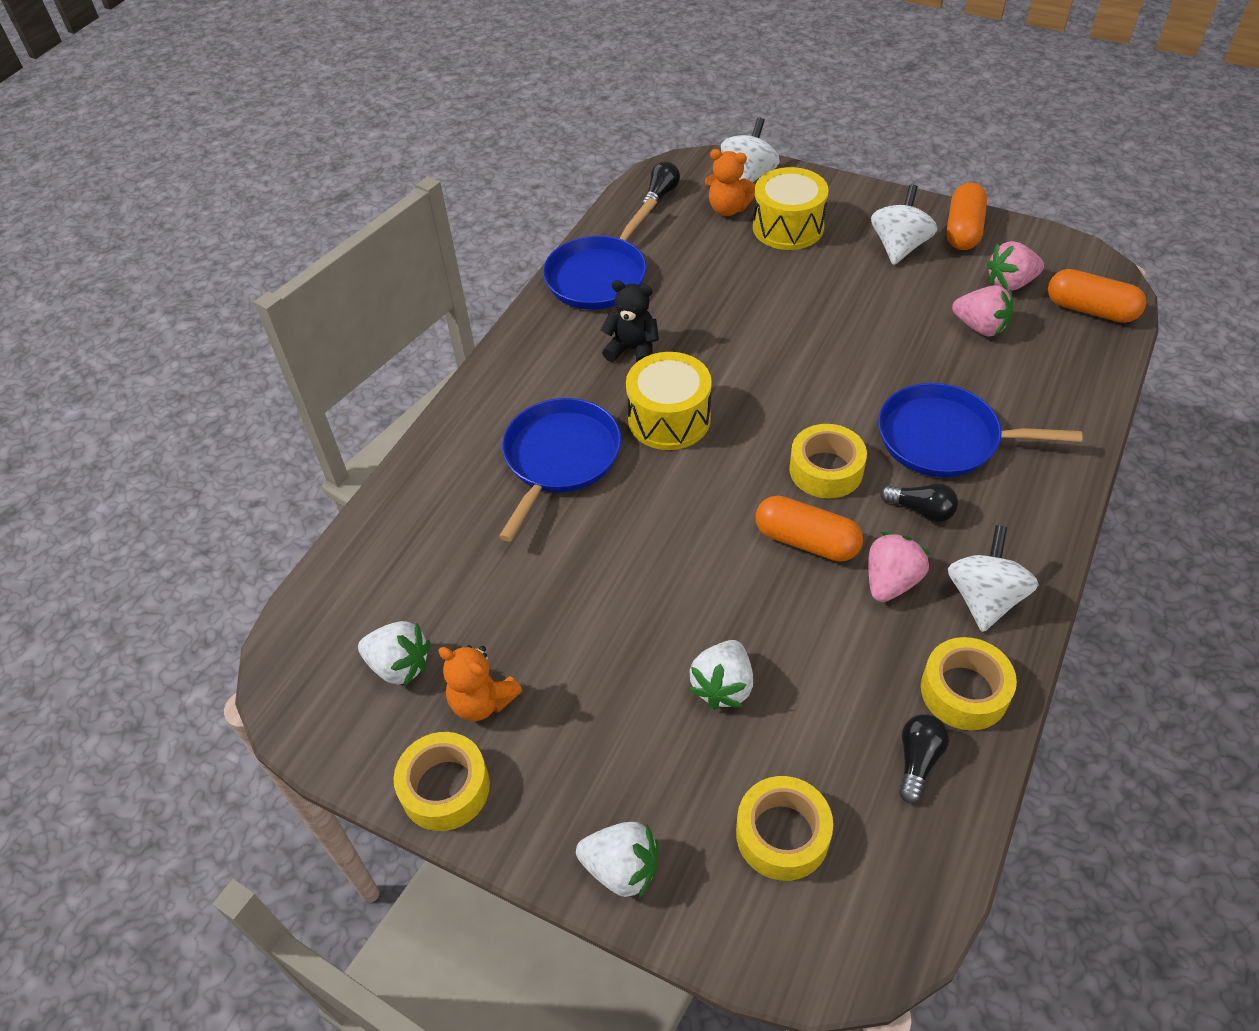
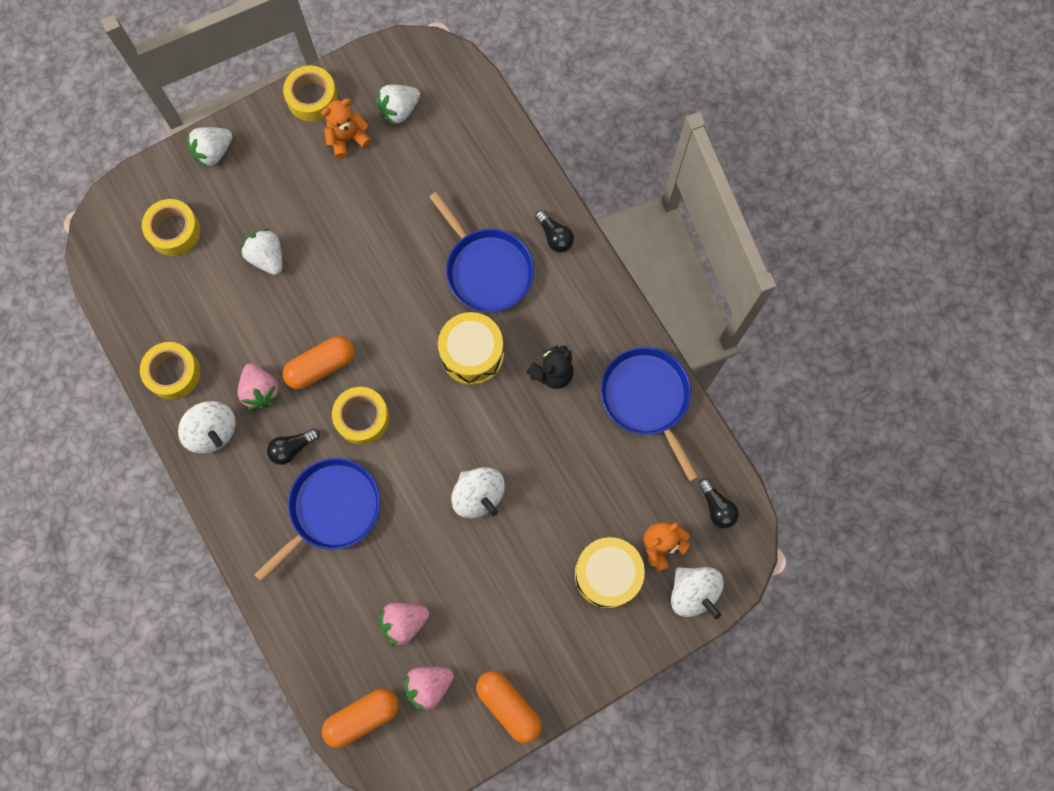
camera: 120 degrees right, 25 degrees up
white spinning top [871,184,937,265] -> white spinning top moved to [451,467,505,518]
black light bulb [899,714,949,803] -> black light bulb moved to [535,210,574,253]
pink strawberry [986,241,1044,291] -> pink strawberry turned 135 degrees counterclockwise [403,667,454,712]

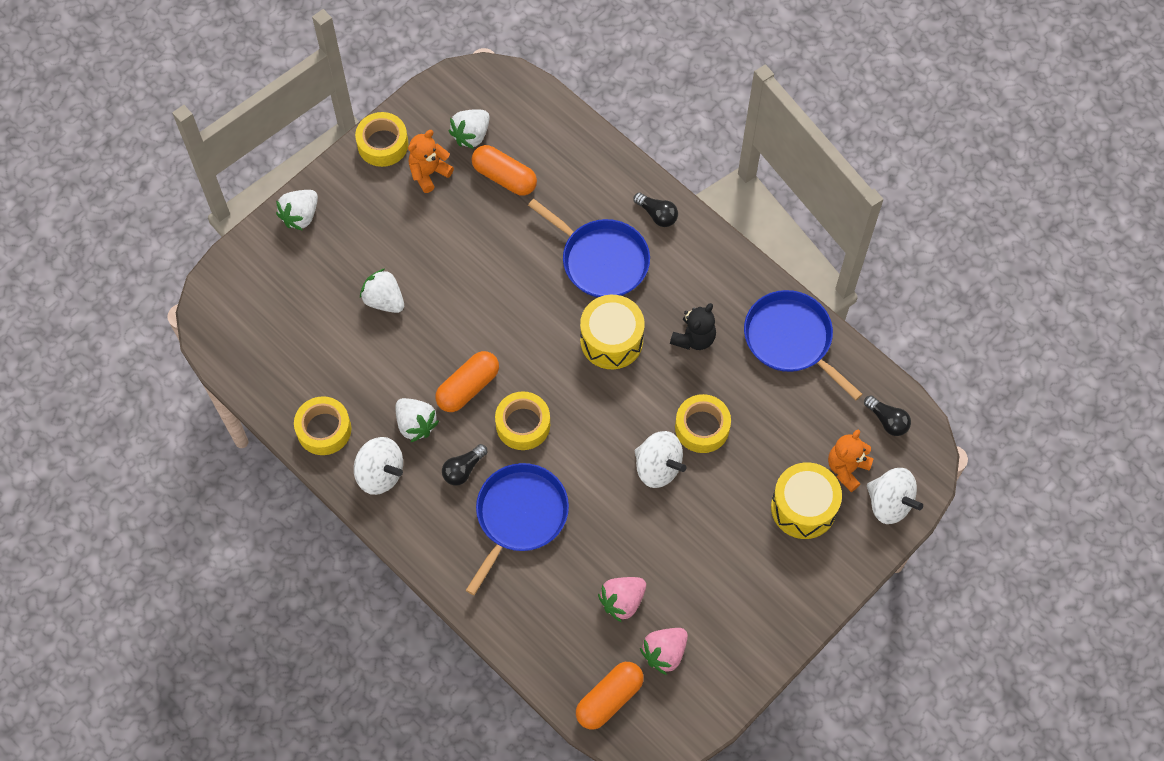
camera: 15 degrees left, 10 degrees down
yellow tape [142,199,201,256] -> yellow tape moved to [675,394,731,453]
pink strawberry [238,364,281,410] -> white strawberry [395,398,439,442]
orange capsule [476,671,542,743] -> orange capsule moved to [472,145,537,196]

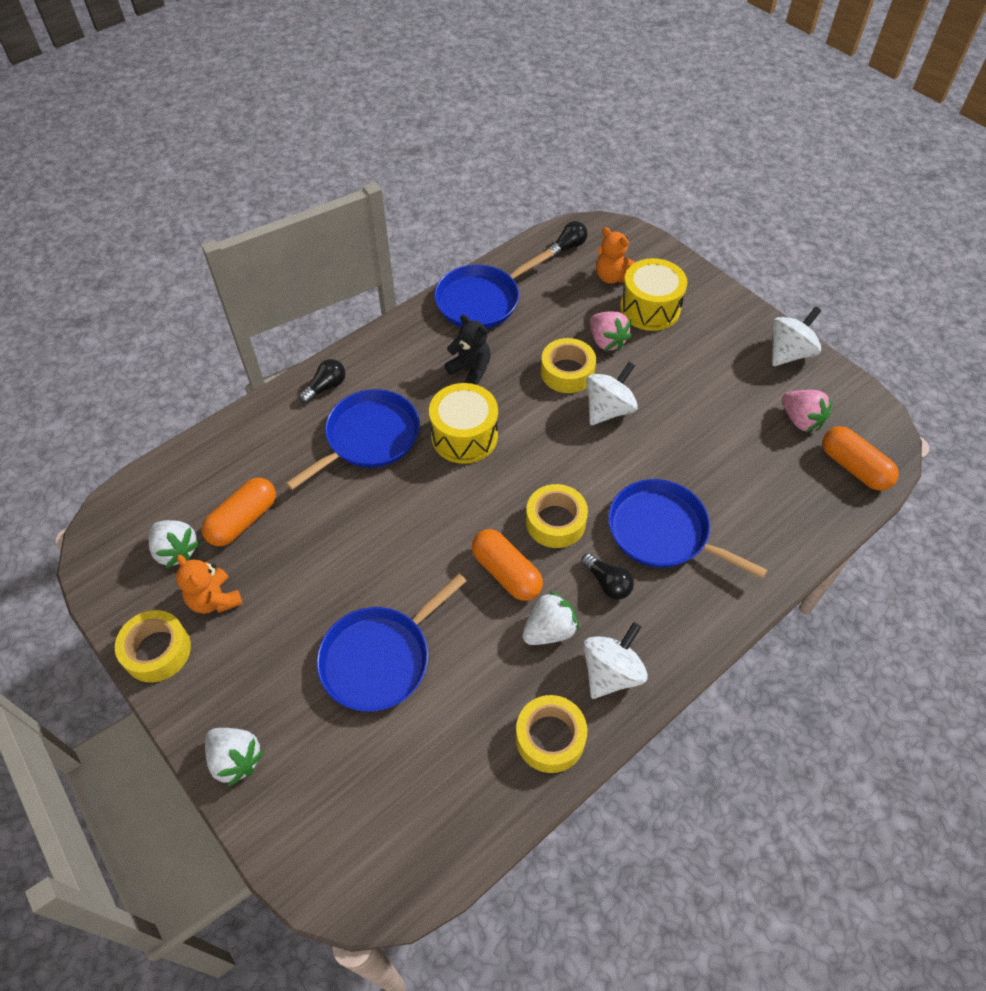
camera: 85 degrees left, 10 degrees down
white strawberry [360,268,404,313] -> blue pan [316,574,466,712]
pink strawberry [598,577,646,622] -> pink strawberry moved to [590,312,632,352]
white spinning top [867,468,923,524] -> white spinning top moved to [772,306,822,366]

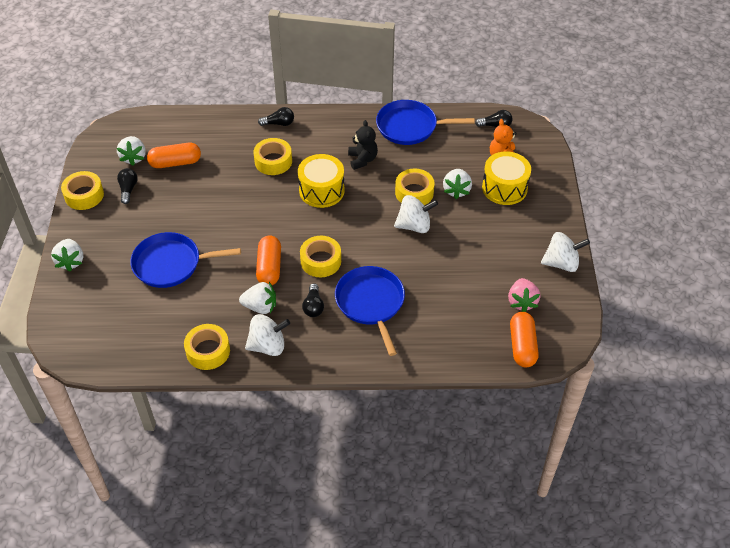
camera: 40 degrees right, 5 degrees down
orange teddy bear [176,555,242,614] -> black light bulb [117,168,138,204]
blue pan [286,389,420,490] -> yellow tape [253,138,292,175]
pink strawberry [590,312,632,352] -> white strawberry [443,169,472,199]

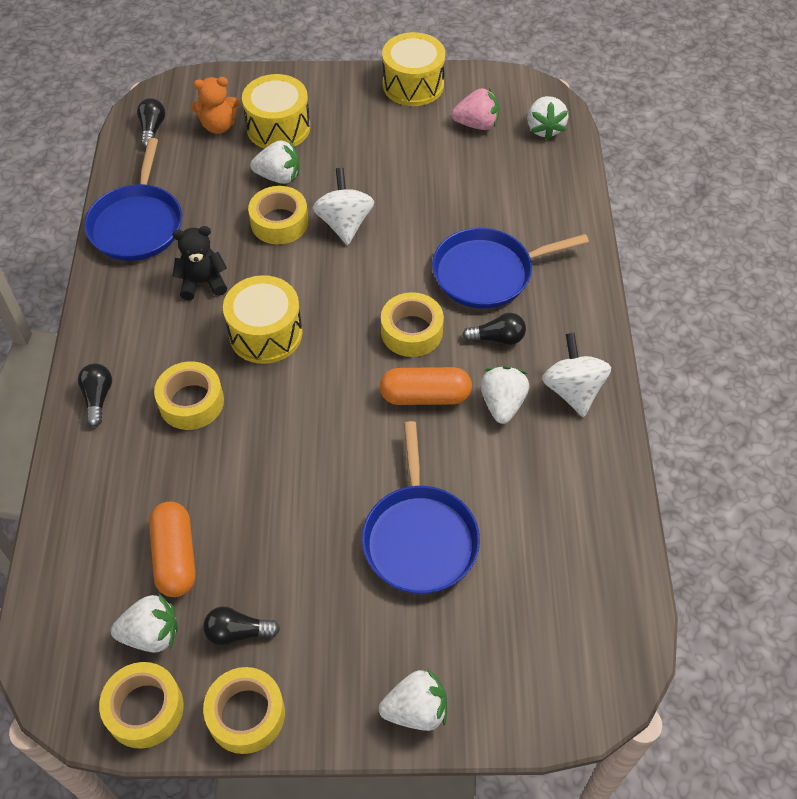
camera: 90 degrees left, 5 degrees up
yellow tape [184,324,230,370] -> yellow tape moved to [99,662,184,749]
orange capsule [510,312,539,367] -> white strawberry [527,96,569,140]
white spinning top [541,232,590,272] -> yellow drum [382,32,445,106]

